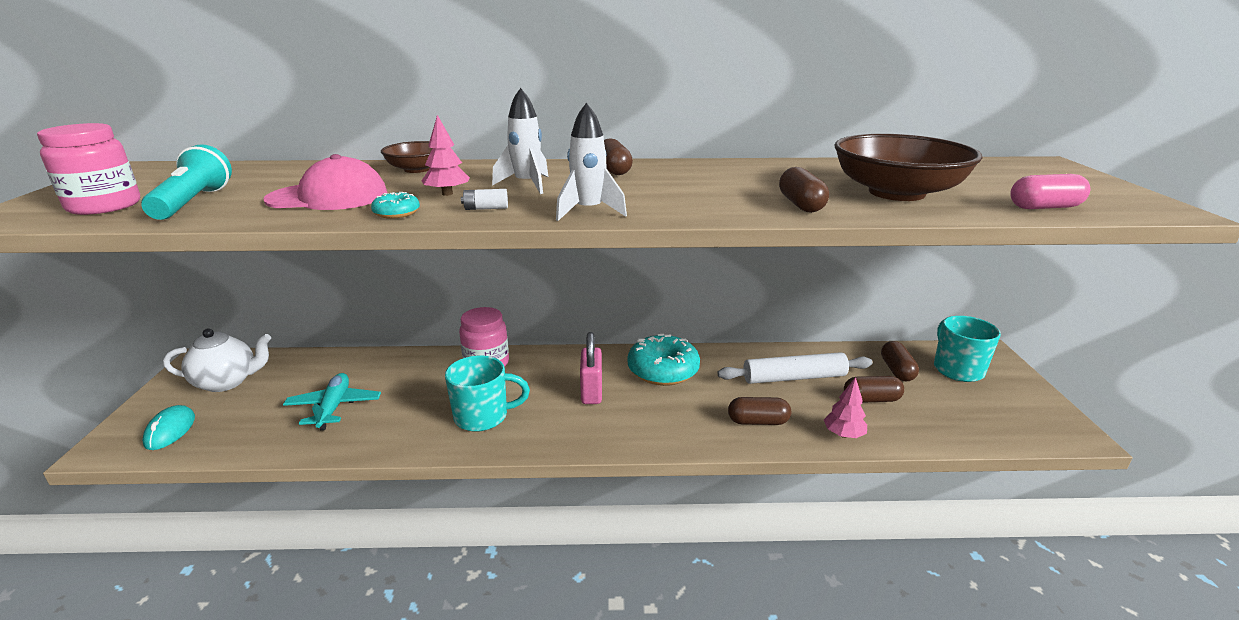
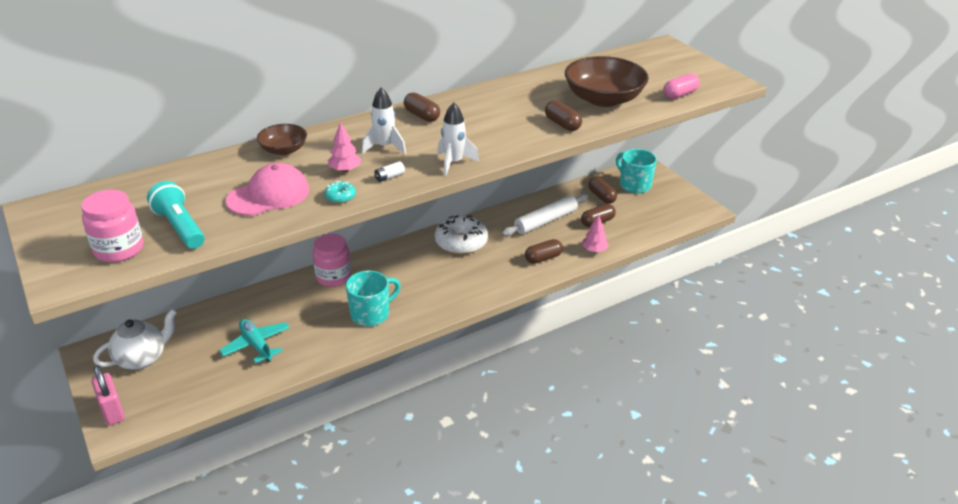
camera: 30 degrees left, 10 degrees up
turquoise mouse [142,405,195,450] -> none
pink padlock [580,332,602,404] -> pink padlock moved to [92,365,125,426]
turquoise donut [627,334,700,386] -> white donut [435,215,488,255]

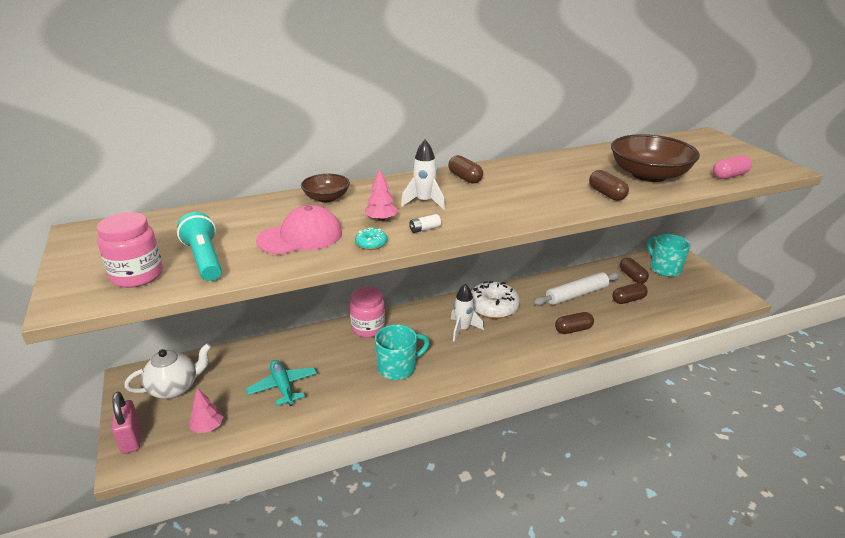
camera: 10 degrees right, 5 degrees down
white rocket [437,102,479,176] -> white rocket moved to [451,284,484,342]
pink tree [582,215,609,252] -> pink tree moved to [189,388,223,433]

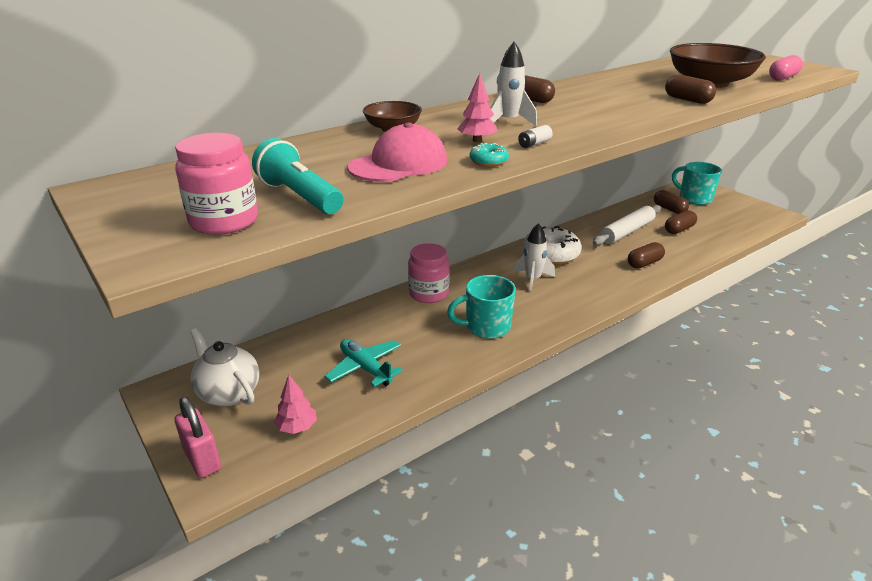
camera: 15 degrees left, 0 degrees up
white teapot [125,343,211,399] -> white teapot turned 90 degrees counterclockwise [190,328,259,406]
turquoise mug [375,325,430,380] -> turquoise mug turned 150 degrees counterclockwise [447,275,516,339]

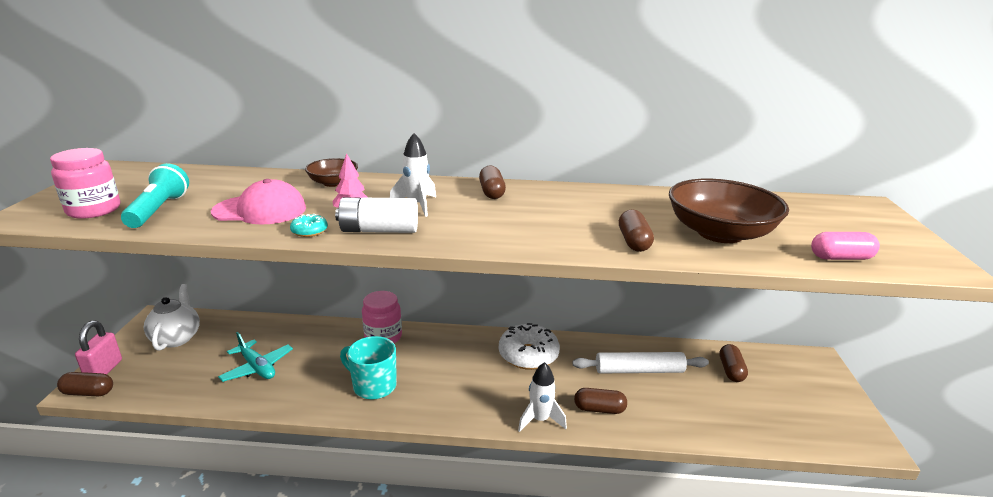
camera: 40 degrees right, 5 degrees down
pink tree [274,375,317,434] -> none
turquoise plane [325,339,403,387] -> turquoise plane turned 135 degrees clockwise [218,332,293,382]
white rocket [514,223,555,292] -> white rocket moved to [518,362,567,432]
white battery [518,125,553,148] -> white battery [335,197,418,233], size x2.20
brown capsule [665,210,697,234] -> brown capsule moved to [57,372,113,396]
turquoise mug [672,162,722,205] -> none

